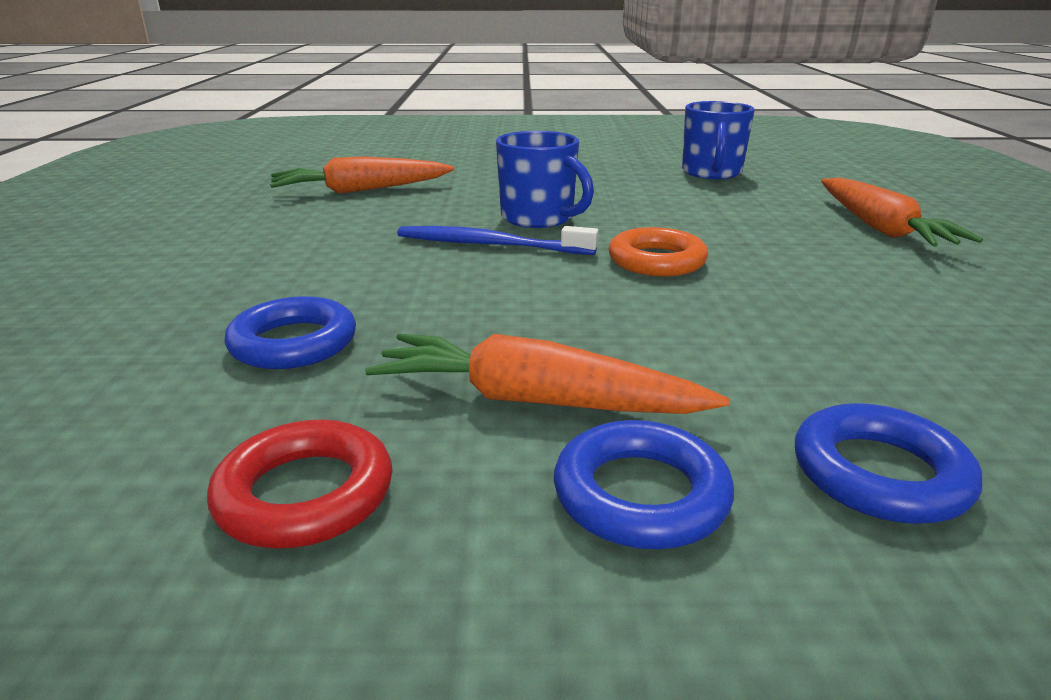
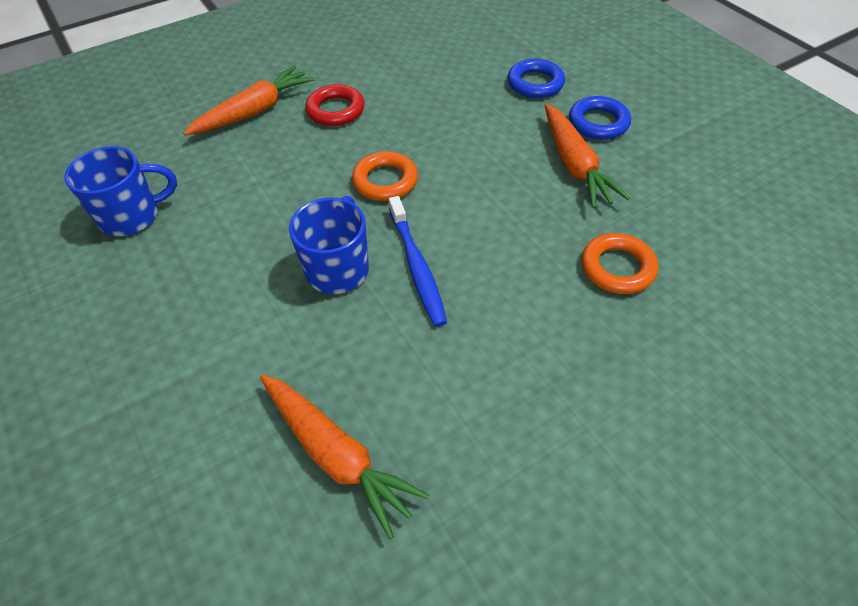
camera: 120 degrees left, 25 degrees up
red ring [207,420,393,548] -> red ring moved to [305,84,365,126]
blue ring [224,296,356,369] -> orange ring [582,233,658,294]

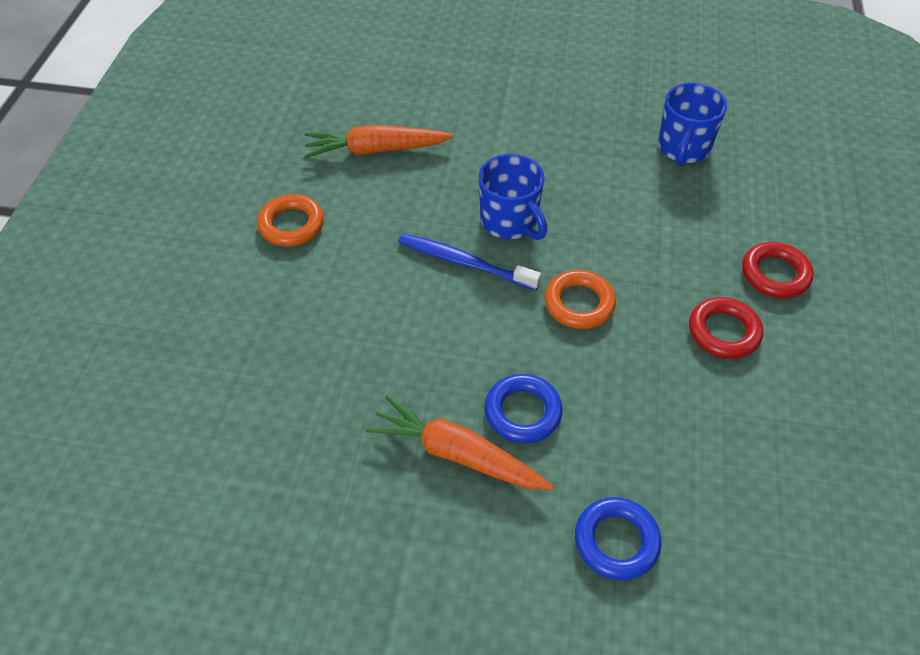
camera: 130 degrees right, 0 degrees up
orange carrot [183,65,315,135] -> red ring [742,242,814,298]
blue ring [569,96,631,140] -> blue ring moved to [485,374,563,443]
orange ring [582,233,658,294] -> orange ring moved to [257,194,324,246]

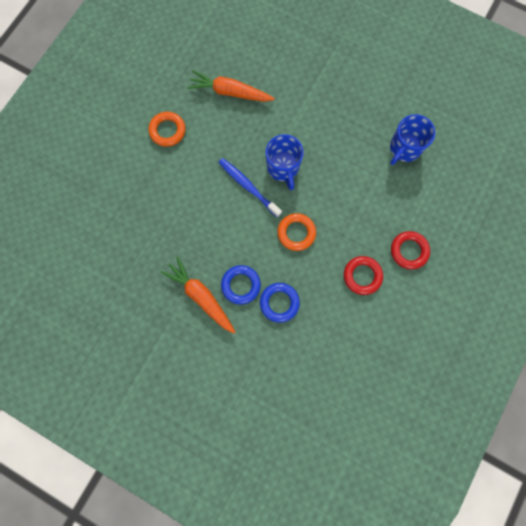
camera: 20 degrees right, 25 degrees up
blue ring [575,497,662,580] -> blue ring moved to [260,283,300,323]

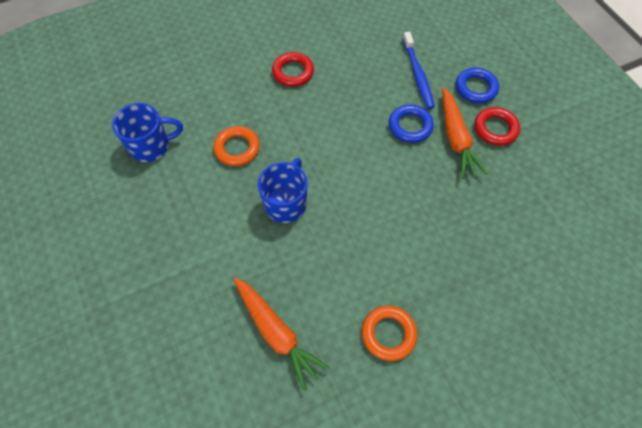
camera: 145 degrees left, 15 degrees down
blue toothbrush [218,158,282,218] -> blue toothbrush moved to [403,32,435,109]
blue ring [260,283,300,323] -> blue ring moved to [456,68,499,103]
orange ring [277,213,316,251] -> orange ring moved to [214,126,260,166]
red ring [391,231,430,269] -> red ring moved to [475,107,520,146]

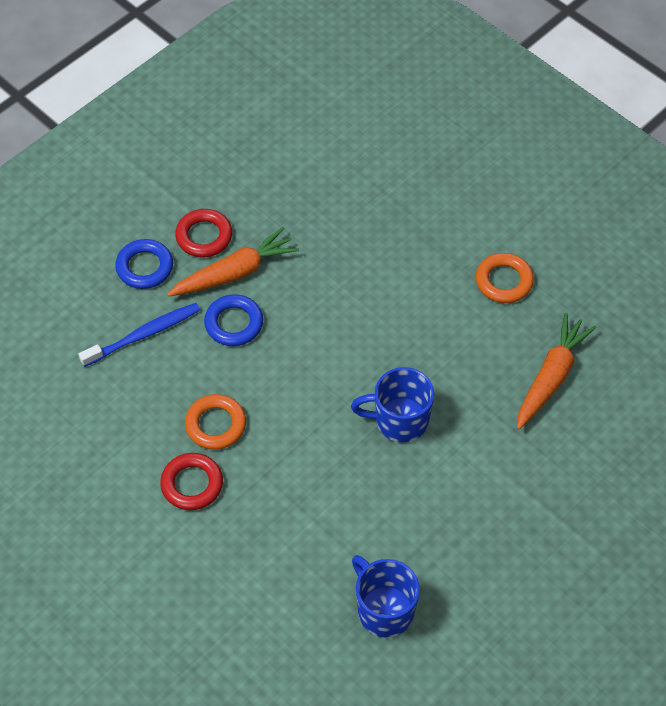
camera: 110 degrees left, 5 degrees down
orange ring [214,126,260,166] -> orange ring moved to [185,394,246,450]

